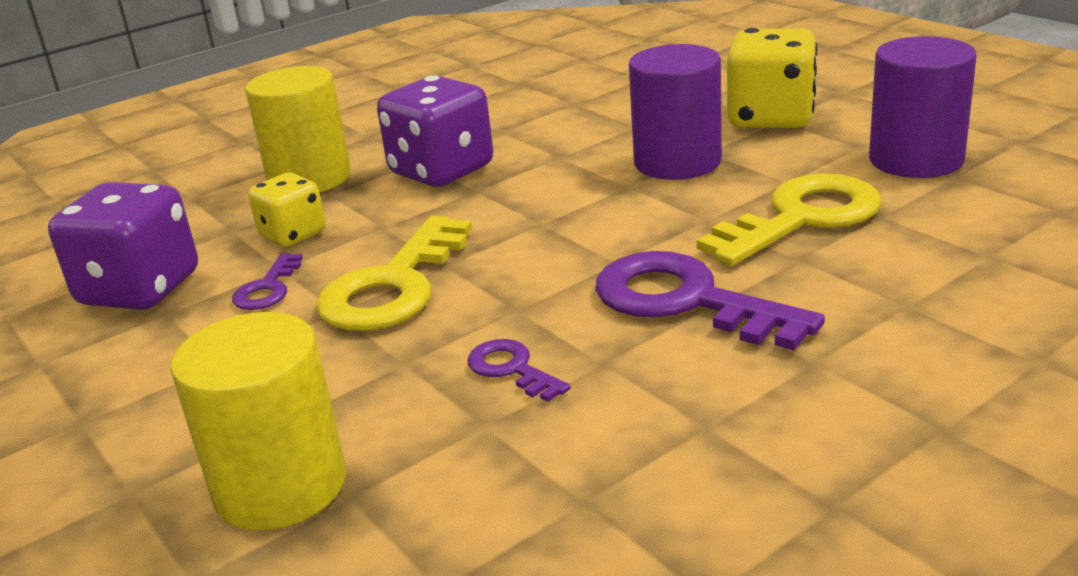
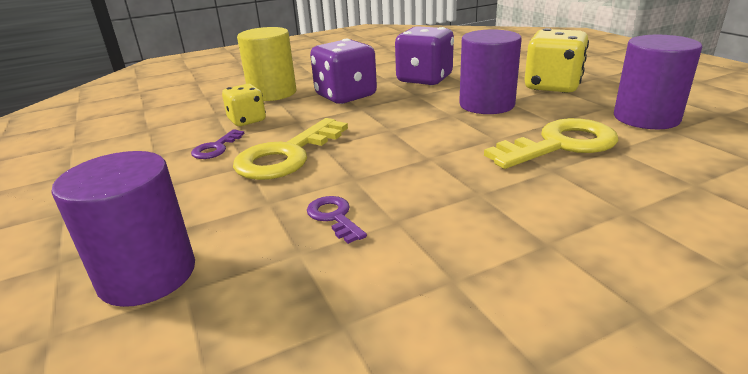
camera: 10 degrees right, 0 degrees up
purple dice [48,182,198,310] -> purple dice moved to [395,26,454,85]
yellow cylinder [170,312,346,531] -> purple cylinder [51,151,195,307]
purple key [595,251,825,350] -> none

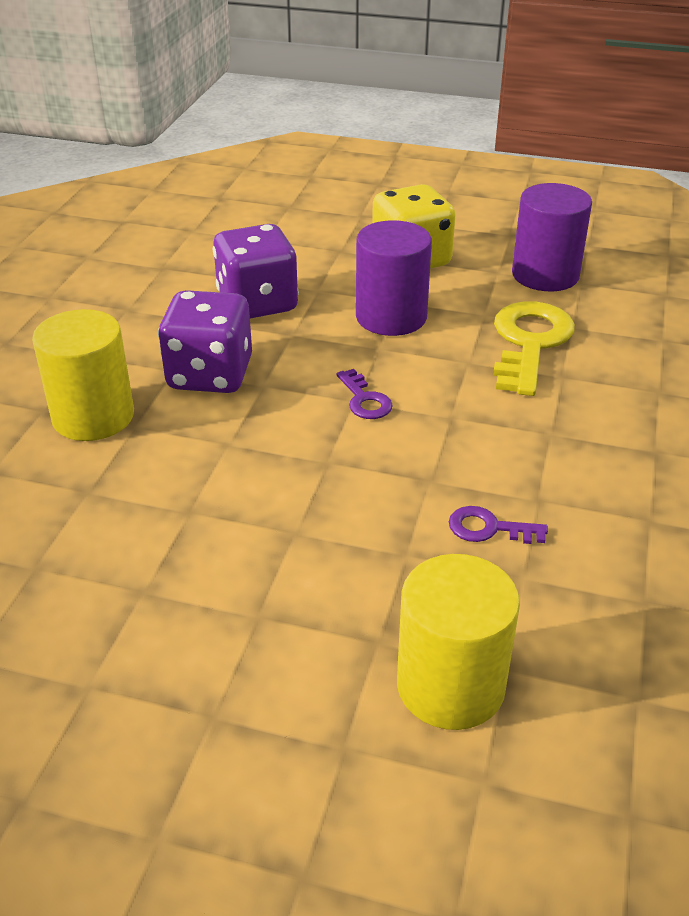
camera: 50 degrees left, 10 degrees up
purple cylinder [51,151,195,307] -> yellow cylinder [397,554,520,730]
purple key [191,129,245,159] -> purple key moved to [336,369,393,419]
yellow dice [222,84,266,126] -> none
yellow key [233,118,348,180] -> none

